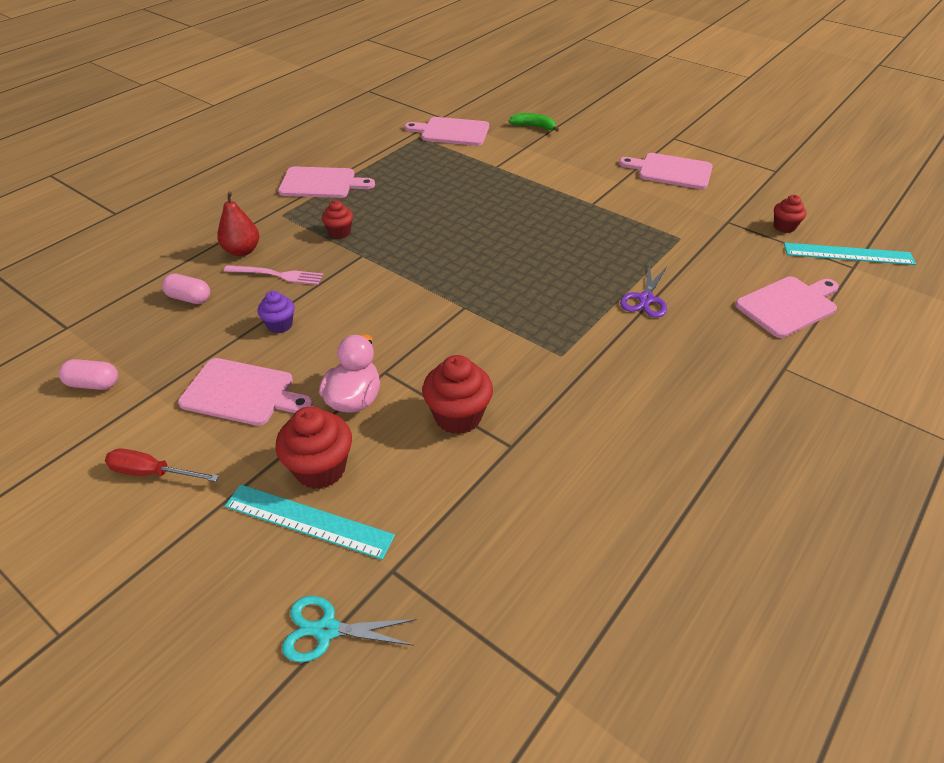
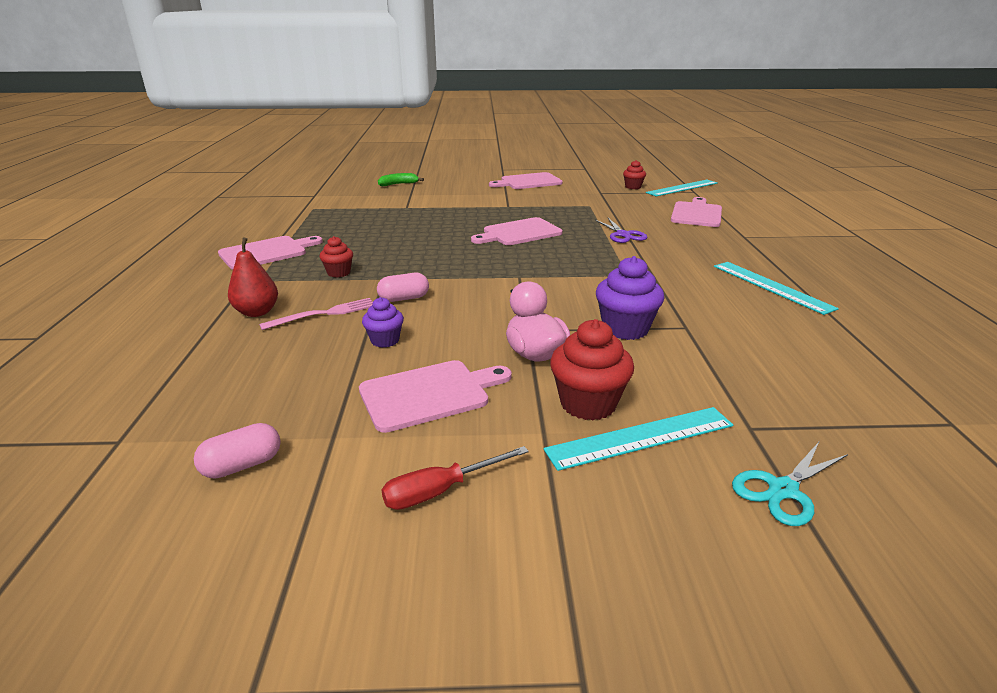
camera: 40 degrees left, 15 degrees down
pink capsule [162,273,210,304] -> pink capsule moved to [377,273,429,302]
pink cutting board [404,117,489,146] -> pink cutting board moved to [471,217,563,245]
red cupcake [422,355,493,434] -> purple cupcake [596,256,664,340]
none -> turquoise ruler [714,262,839,315]

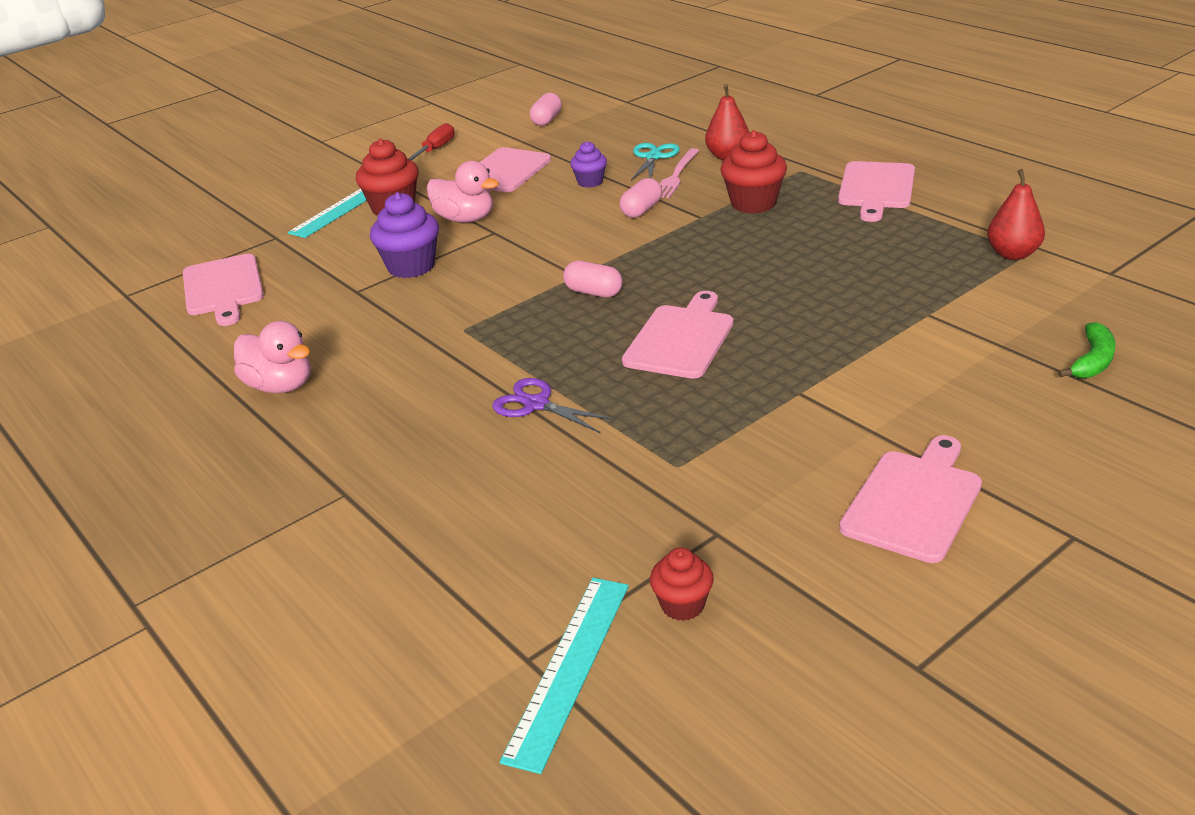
camera: 145 degrees right, 5 degrees up
red cupcake [320,236,353,278] -> red cupcake [720,130,787,213], size x1.68
pink cutting board [671,197,722,227] -> pink cutting board moved to [183,254,264,326]
turquoise ruler [714,262,839,315] -> pink duck [234,321,311,393]
turquoise scissors [732,442,848,526] -> turquoise scissors moved to [631,143,680,180]
none -> pink capsule [563,261,622,297]
none -> red pear [987,169,1045,260]

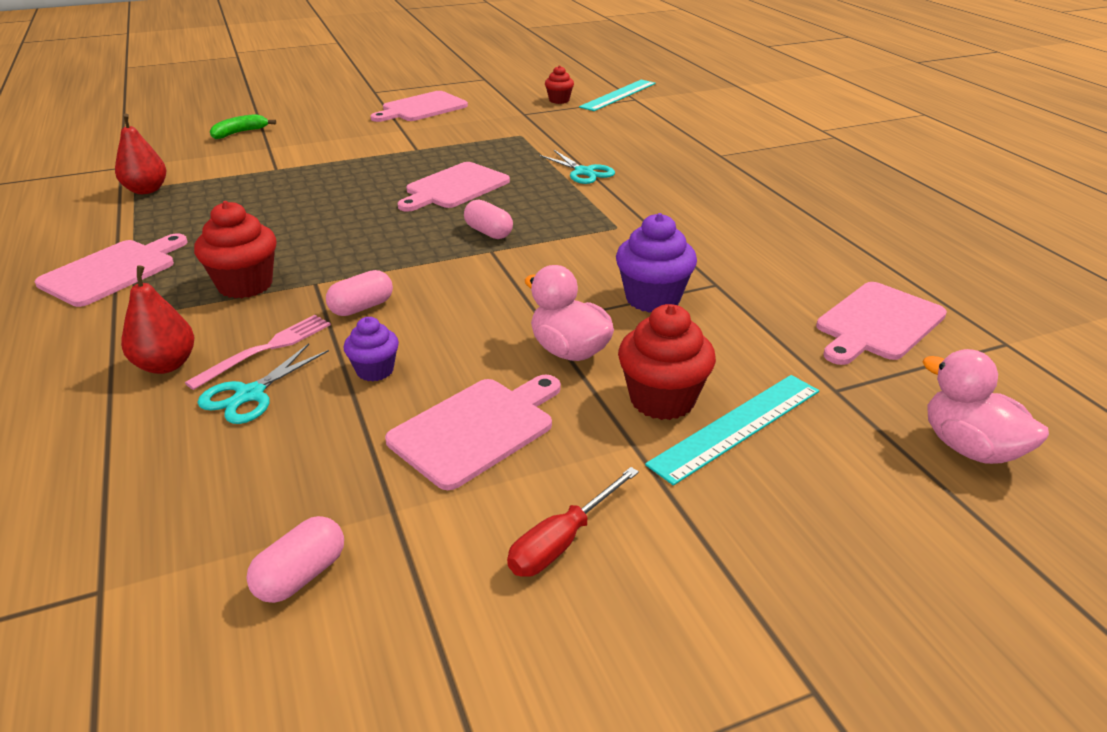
camera: 165 degrees left, 0 degrees up
pink cutting board [183,254,264,326] -> pink cutting board turned 135 degrees counterclockwise [816,282,947,365]
pink duck [234,321,311,393] -> pink duck moved to [922,349,1049,464]
purple scissors [492,378,615,433] -> turquoise scissors [539,150,615,184]

